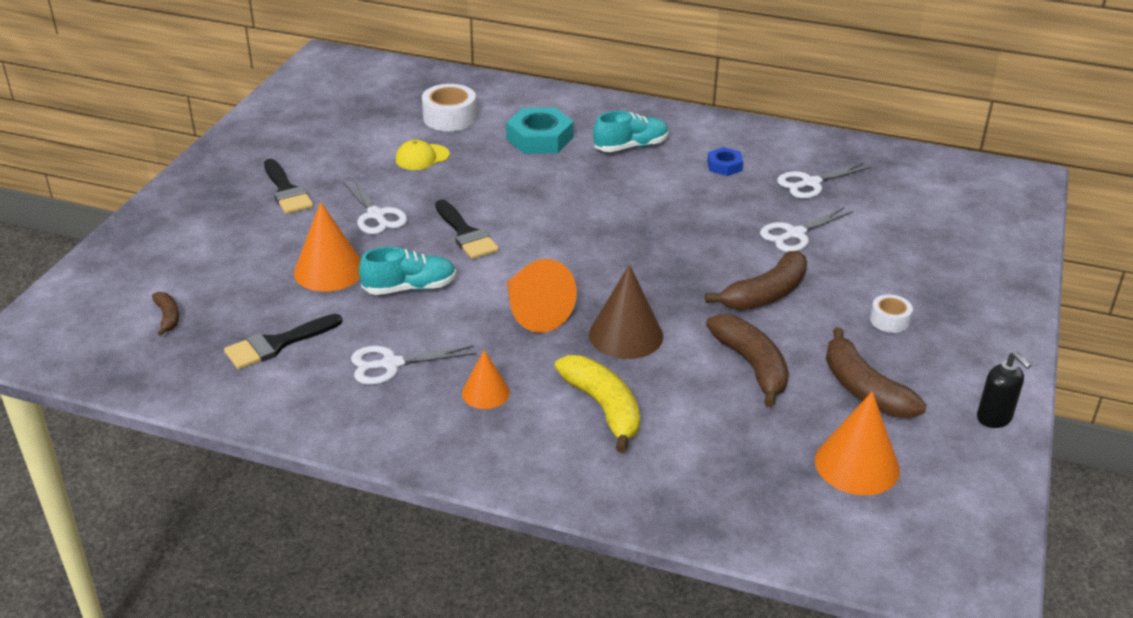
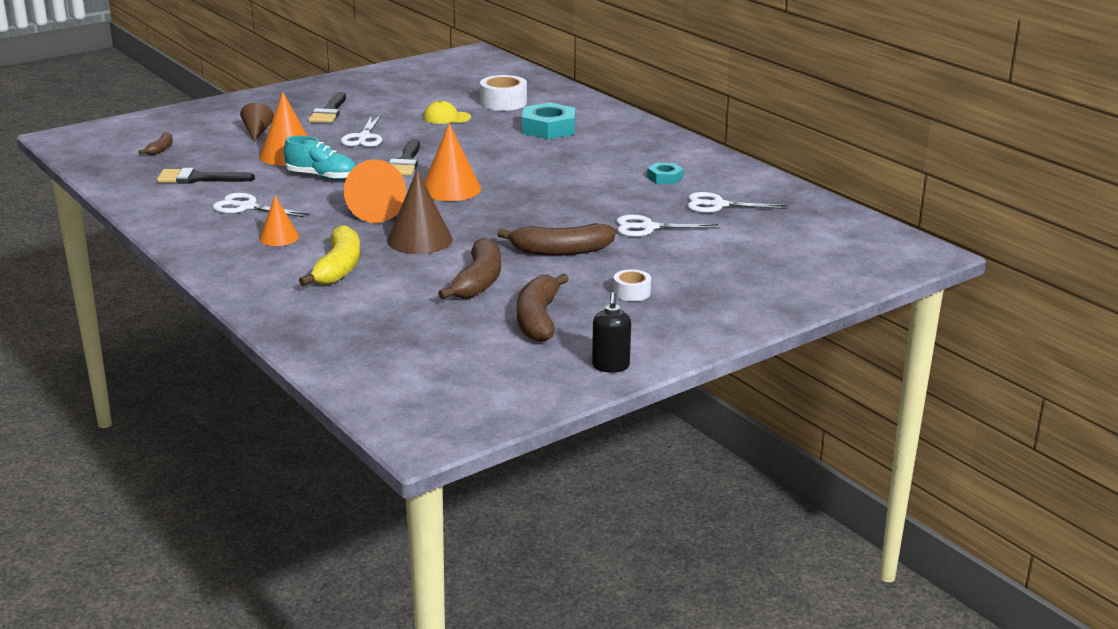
camera: 35 degrees right, 10 degrees down
turquoise shoe [593,111,669,152] -> none
blue nut [707,147,743,176] -> turquoise nut [647,163,683,184]
orange cone [815,391,900,495] -> orange cone moved to [424,123,481,201]
none -> brown cone [240,103,274,142]

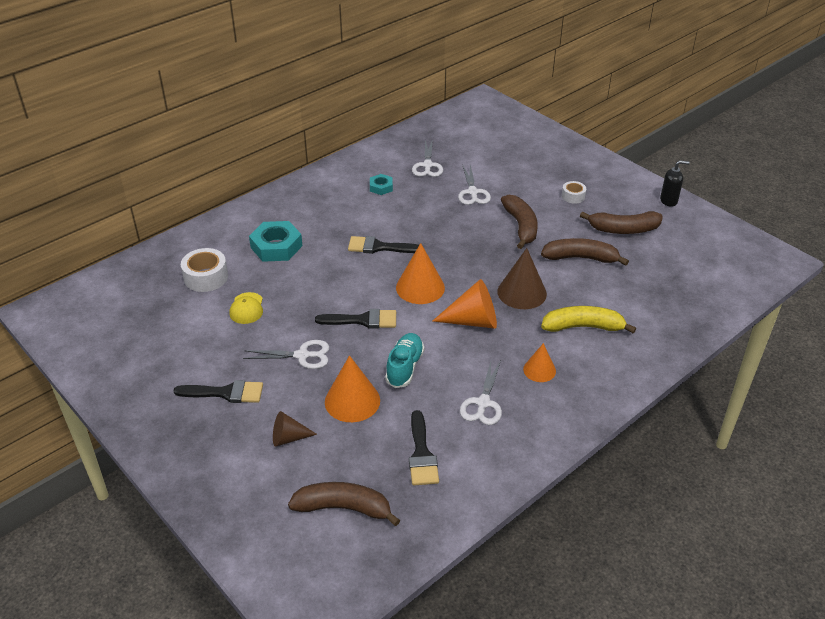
camera: 95 degrees left, 15 degrees up
brown banana [139,132,173,155] -> brown banana [288,482,400,526], size x1.94
none -> black brush [348,236,419,254]

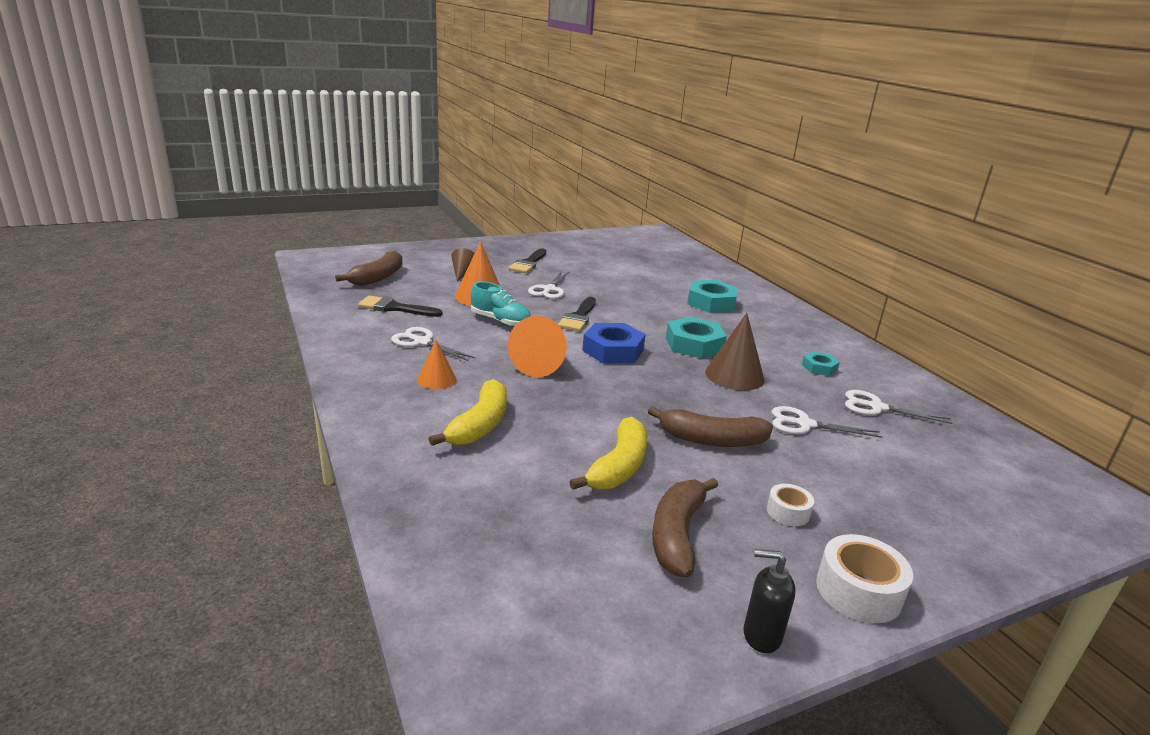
camera: 105 degrees right, 15 degrees down
white tape [181,248,228,292] -> white tape moved to [816,534,913,623]
yellow cap [230,292,263,324] -> none
black brush [348,236,419,254] -> turquoise nut [666,317,727,359]
orange cone [396,243,445,304] -> blue nut [582,323,646,363]
brown cone [497,248,547,309] -> brown cone moved to [705,313,765,390]
brown banana [541,238,629,266] -> yellow banana [569,417,647,490]
black soap dispenser [660,160,690,207] -> black soap dispenser turned 90 degrees clockwise [744,549,796,653]

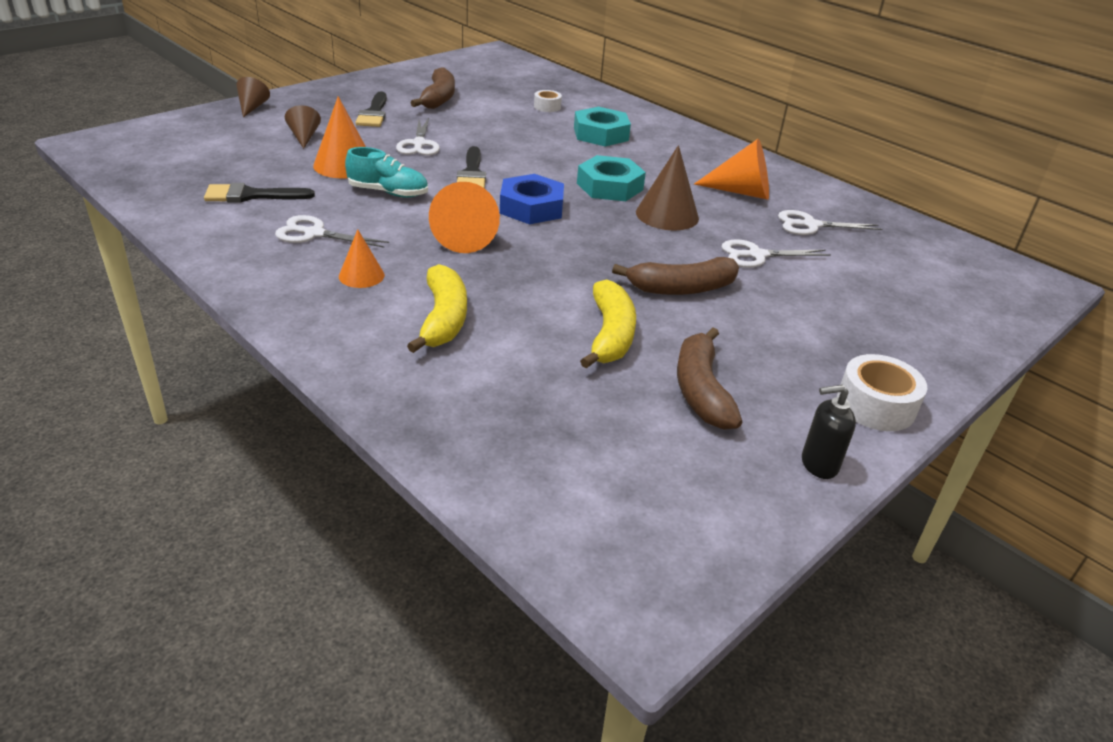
camera: 20 degrees left, 10 degrees up
brown banana [335,251,402,286] -> brown banana moved to [410,67,455,109]
white tape [767,484,814,526] -> white tape moved to [534,90,562,112]
turquoise nut [802,351,840,376] -> orange cone [694,139,769,200]
none -> brown cone [236,77,270,117]

